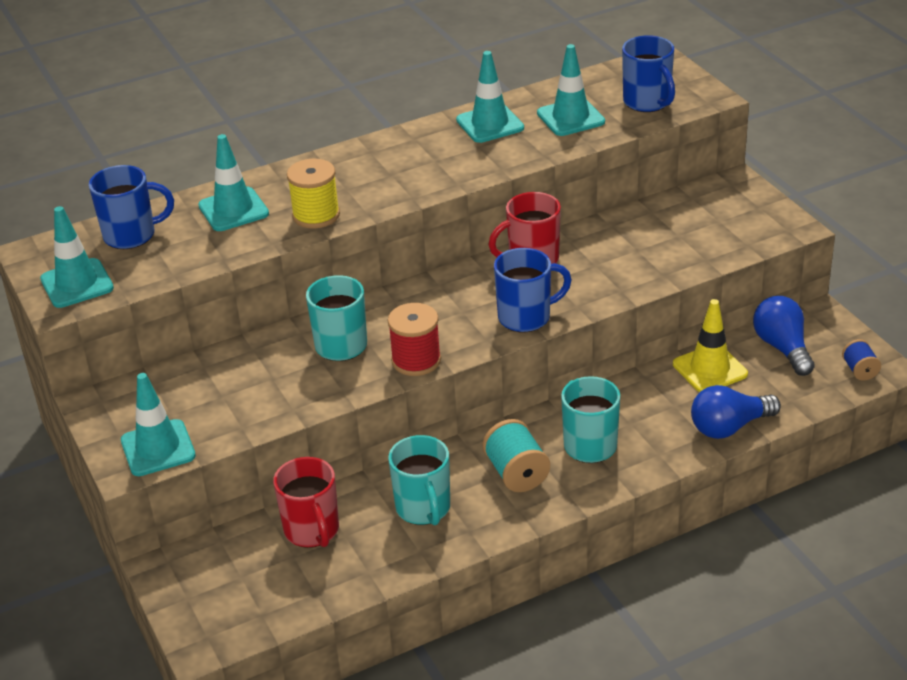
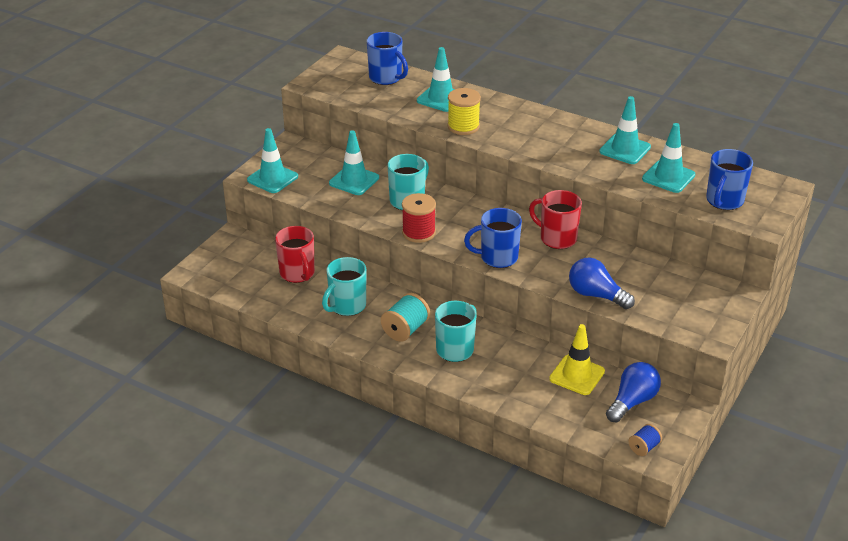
camera: 55 degrees right, 0 degrees up
turquoise traffic cone [40,206,114,308] -> turquoise traffic cone moved to [329,130,379,195]
red mug [273,457,339,548] -> red mug turned 60 degrees counterclockwise [275,226,315,283]
blue mug [494,248,572,332] -> blue mug turned 135 degrees clockwise [464,208,522,268]
blue light bulb [691,385,781,439] -> blue light bulb moved to [569,258,635,309]

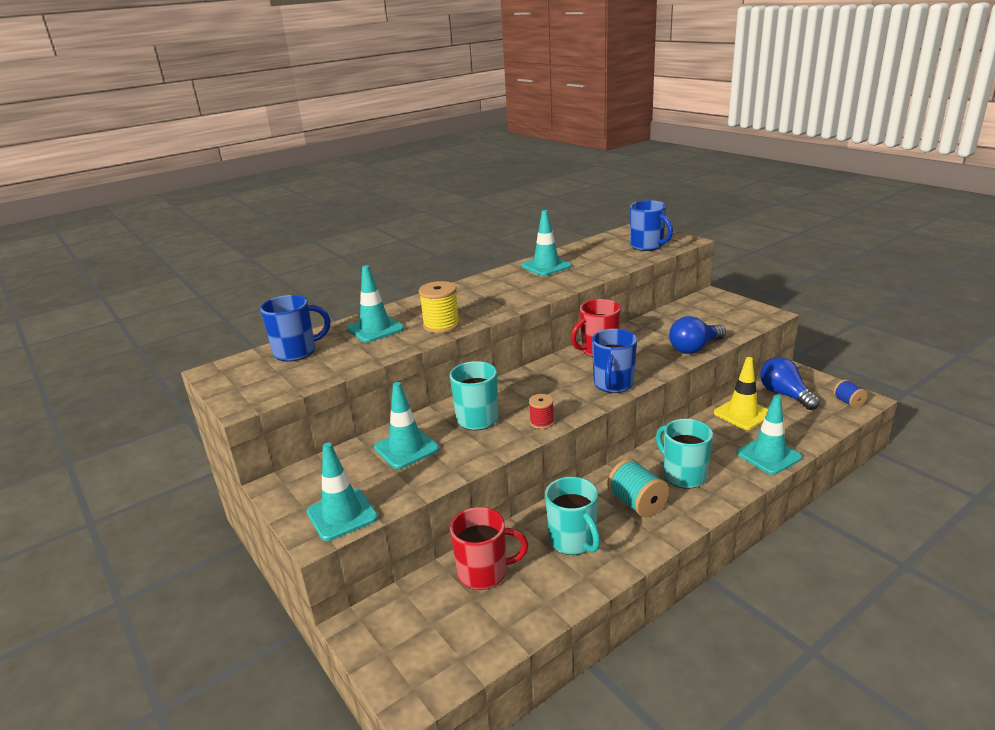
camera: 65 degrees left, 10 degrees down
red spool [402,193,436,243] -> red spool [529,394,554,429], size x0.60
turquoise traffic cone [642,123,695,193] -> turquoise traffic cone moved to [737,395,802,475]

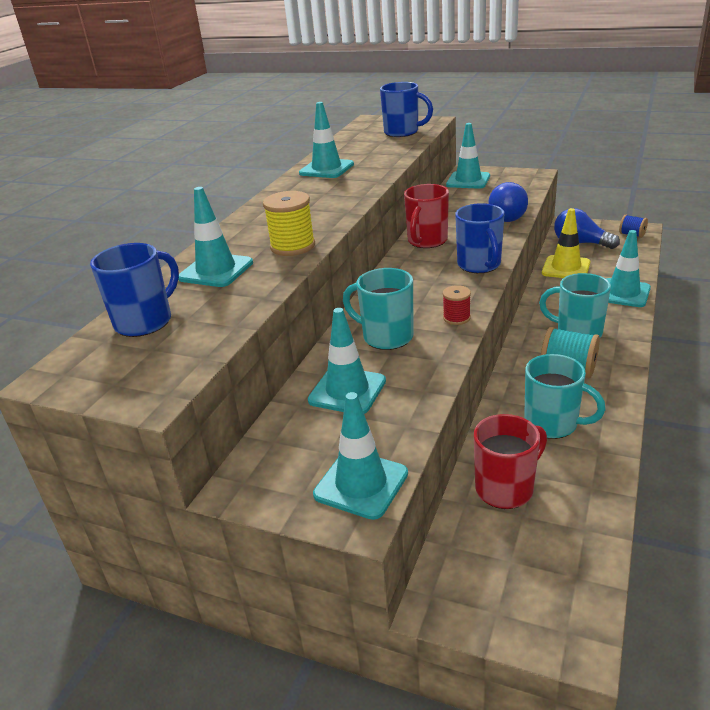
camera: 30 degrees left, 5 degrees up
none -> turquoise traffic cone [446,123,490,189]

